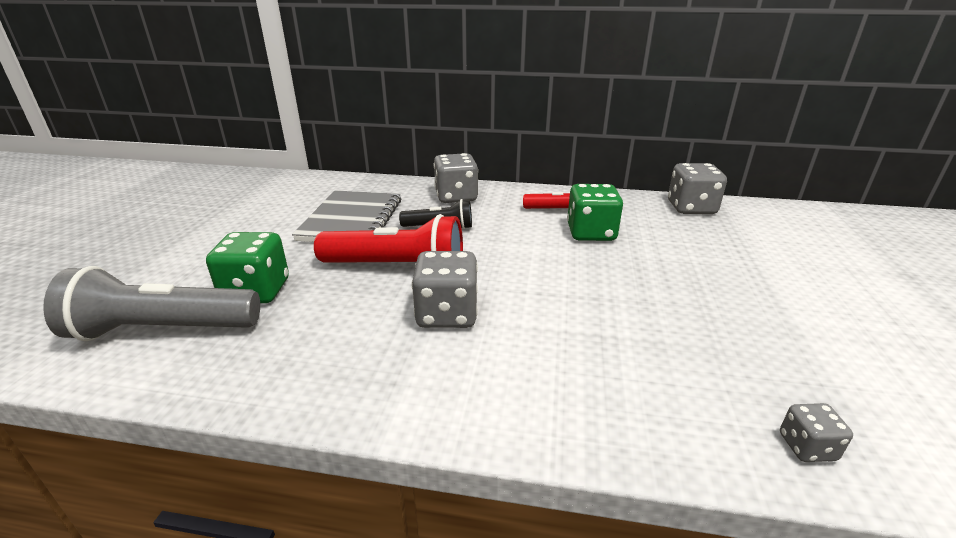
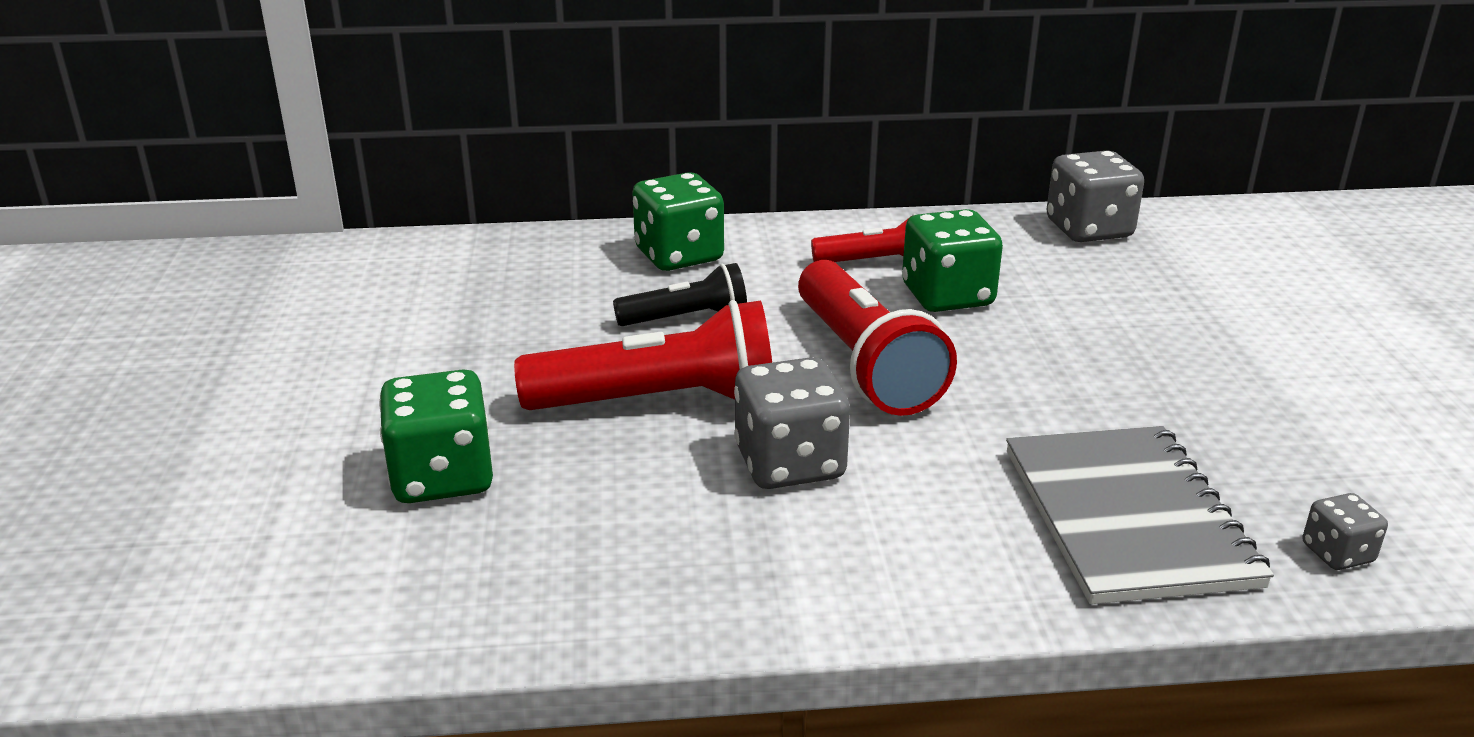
camera: 15 degrees left, 0 degrees up
grey flashlight [43,266,260,341] -> none
grey notebook [292,191,401,242] -> grey notebook moved to [1006,426,1274,604]
grey dice [434,153,478,203] -> green dice [632,172,724,271]
none -> red flashlight [798,260,957,416]

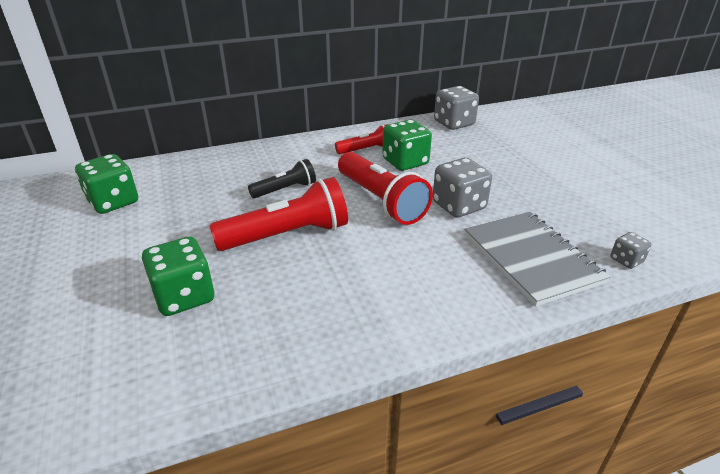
camera: 15 degrees left, 5 degrees up
green dice [632,172,724,271] -> green dice moved to [75,154,138,214]
grey dice [734,357,850,489] -> grey dice moved to [433,158,492,218]

